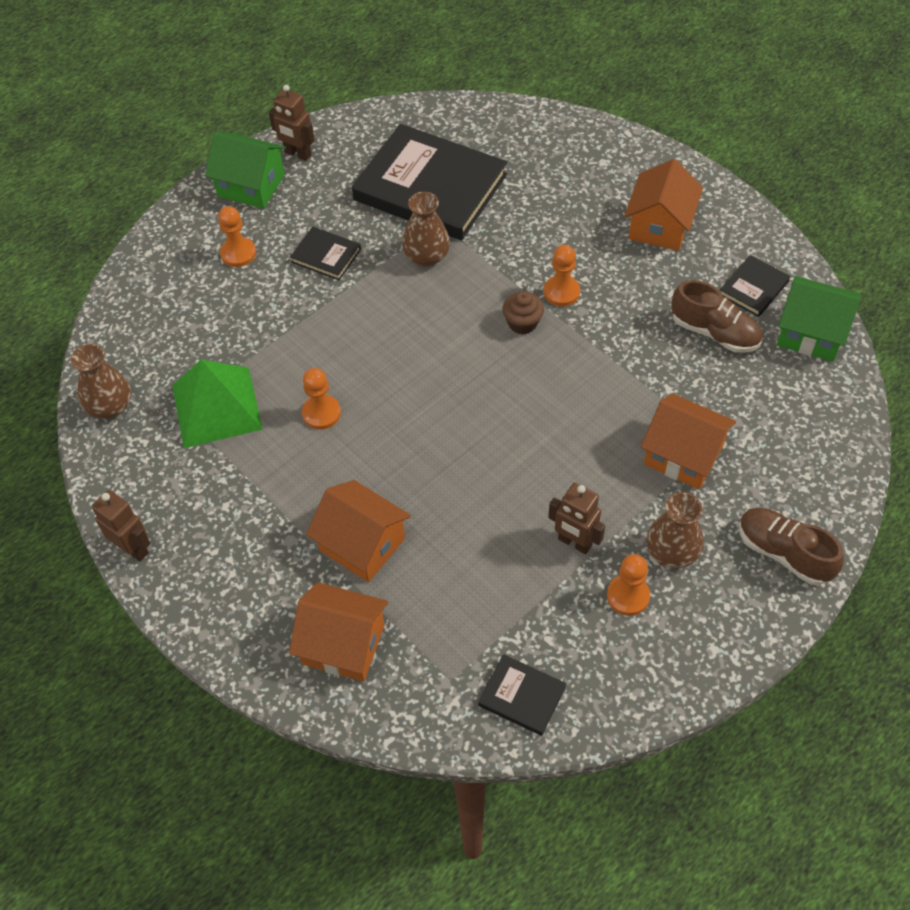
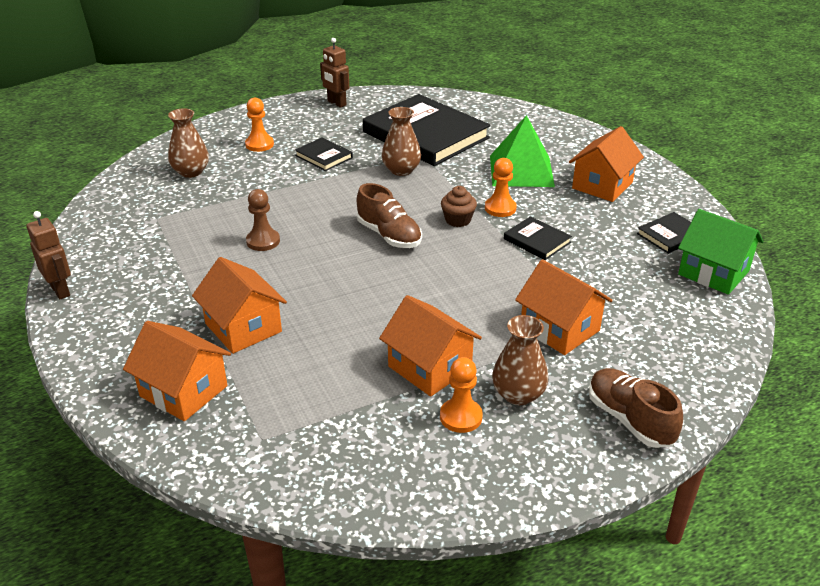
camera: 15 degrees right, 20 degrees down
brown vase [71,344,131,419] -> brown vase moved to [168,108,209,178]
green pyramid [172,359,263,448] -> green pyramid moved to [490,115,555,187]
green house [205,132,286,209] -> none
orange pawn [302,368,341,430] -> brown pawn [246,189,280,251]
black book [478,654,566,736] -> black book moved to [504,216,572,260]
brown robot [548,483,605,554] -> orange house [379,295,482,397]
brown shoe [671,280,762,353] -> brown shoe moved to [357,183,422,248]

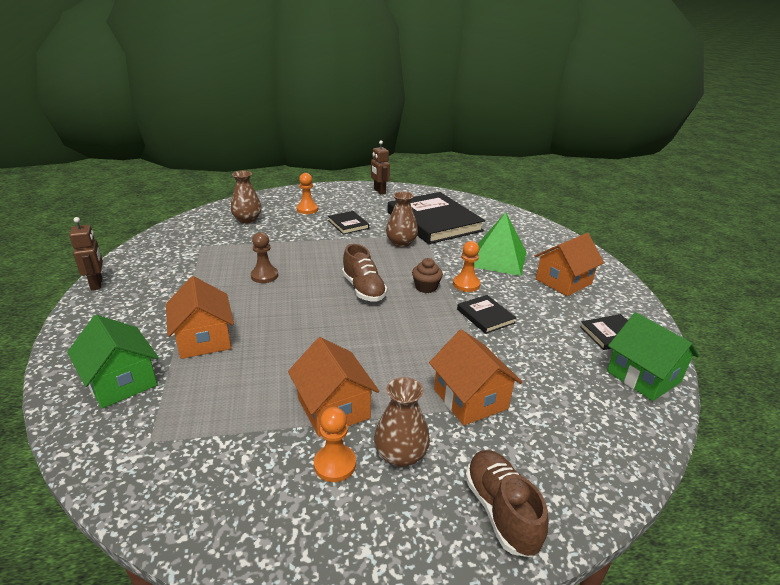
camera: 15 degrees right, 5 degrees down
orange house [123,321,231,421] -> green house [67,315,159,408]

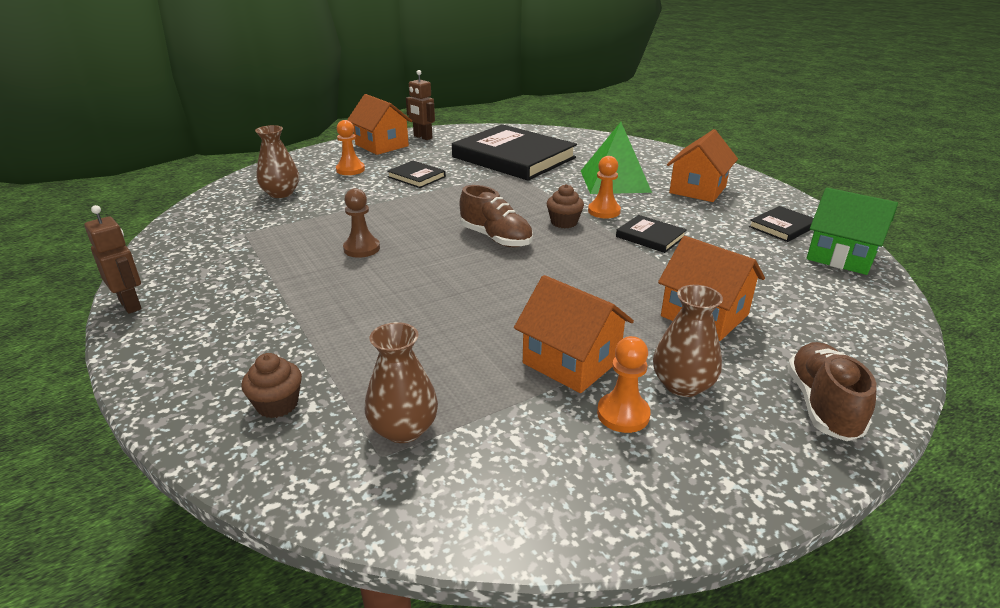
camera: 20 degrees left, 0 degrees up
green house [67,315,159,408] -> brown cupcake [241,353,302,418]
orange house [166,276,234,359] -> orange house moved to [347,94,412,155]
brown vase [386,191,418,247] -> brown vase moved to [365,322,438,443]
brown shoe [465,450,549,557] -> brown shoe turned 45 degrees clockwise [787,342,877,441]

